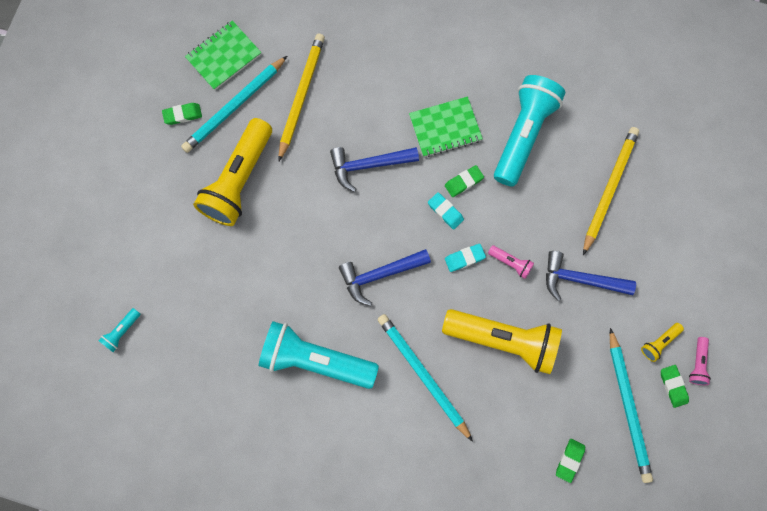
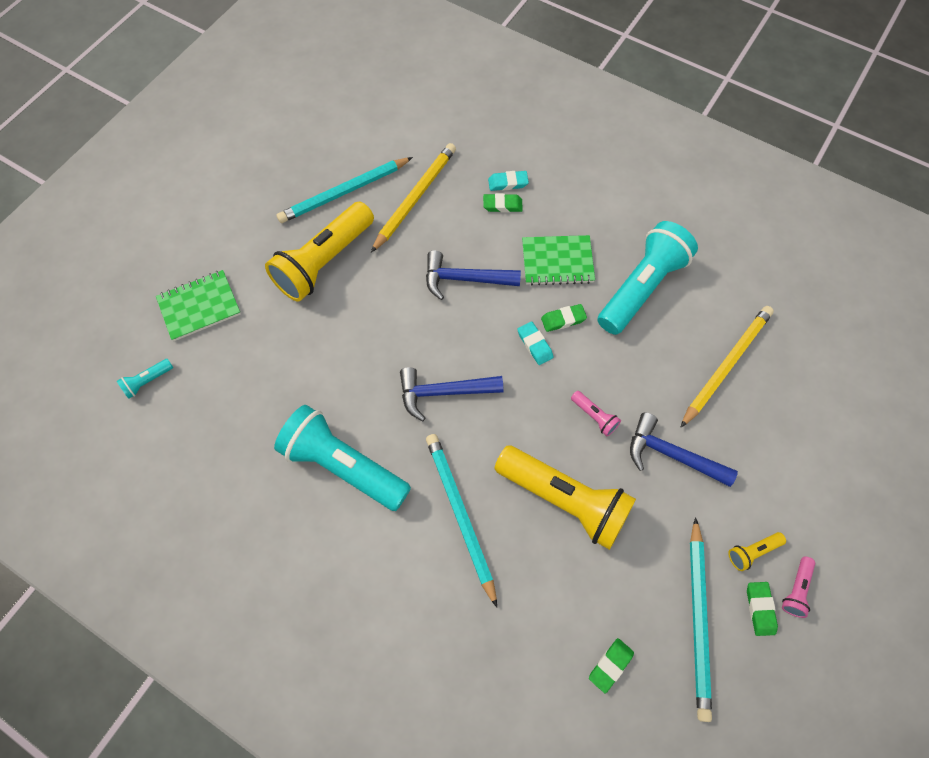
camera: 15 degrees right, 10 degrees down
green eraser [162,103,202,125] -> green eraser moved to [483,193,523,212]
green notebook [185,20,262,90] -> green notebook moved to [156,270,241,341]
turquoise eraser [445,244,486,272] -> turquoise eraser moved to [488,171,529,191]

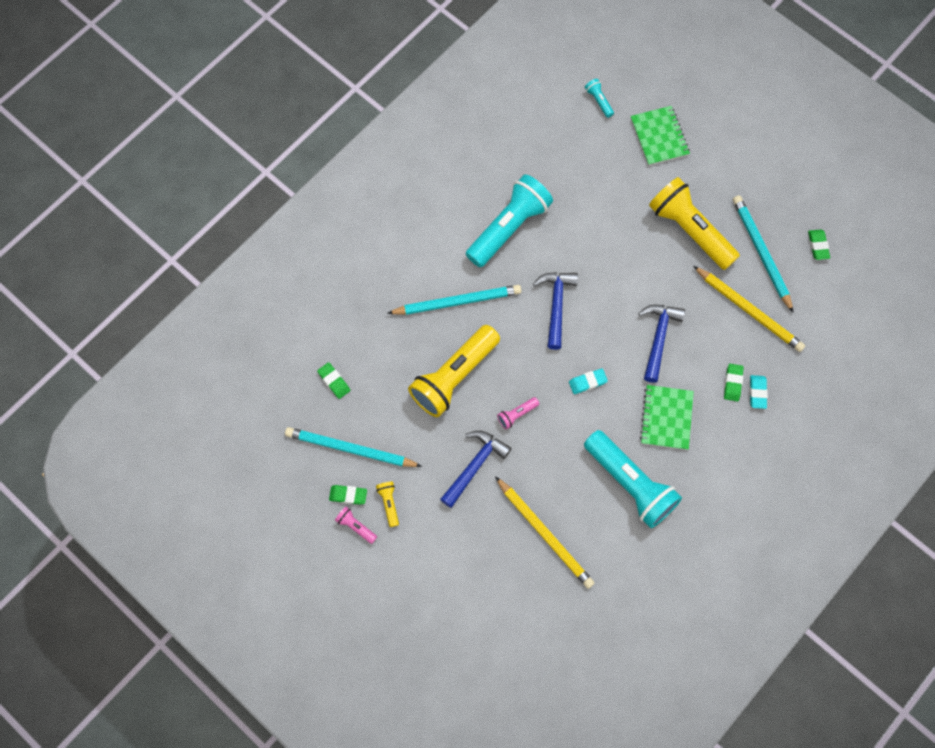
camera: 100 degrees right, 5 degrees up
green eraser [541,304,587,332] -> green eraser moved to [808,230,830,260]

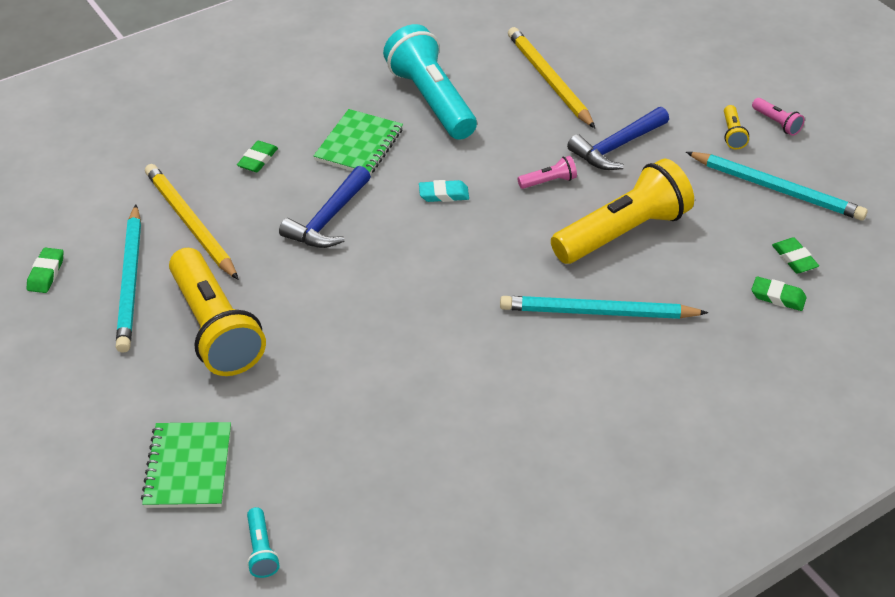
camera: 165 degrees left, 25 degrees down
green eraser [329,485,367,505] -> green eraser moved to [751,276,807,311]
turquoise flashlight [466,174,553,267] -> none
blue hammer [533,272,578,350] -> none
turquoise eraser [750,375,768,409] -> none

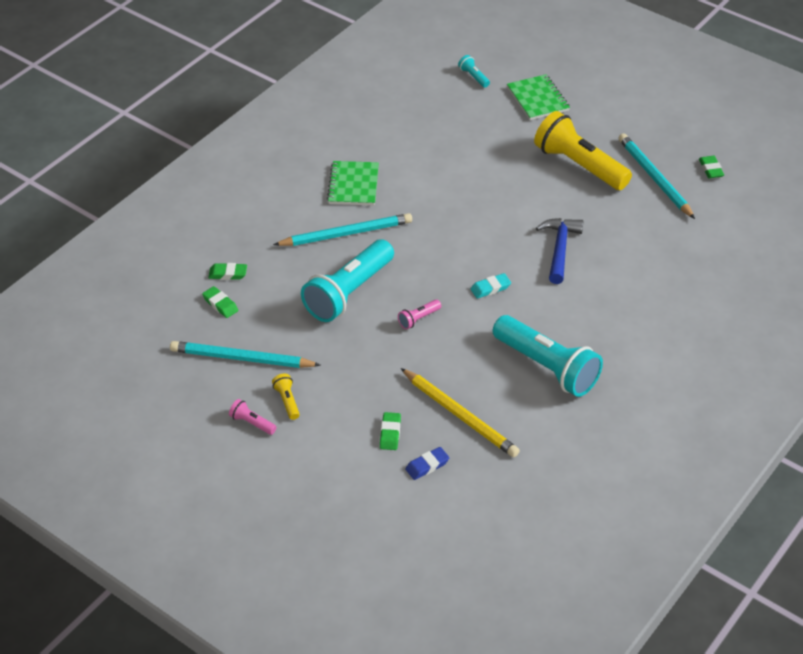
camera: 160 degrees right, 0 degrees up
yellow pencil [145,164,239,280] -> none
green eraser [237,141,278,172] -> green eraser moved to [380,412,401,450]
green notebook [313,109,403,175] -> green notebook moved to [327,161,379,205]
yellow flashlight [551,158,694,264] -> turquoise flashlight [301,239,394,322]
blue hammer [567,107,669,170] -> none
none -> blue eraser [405,447,449,480]

